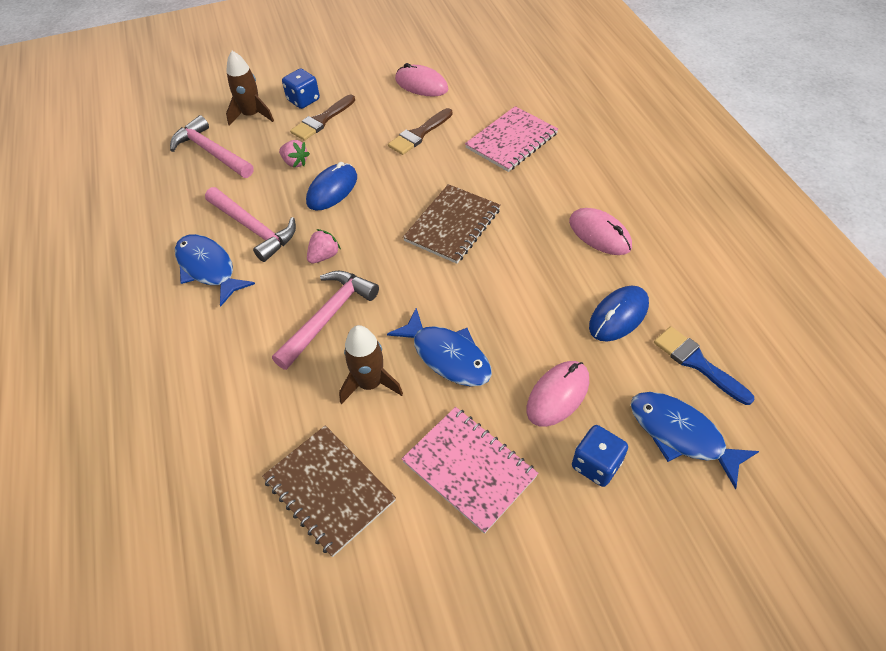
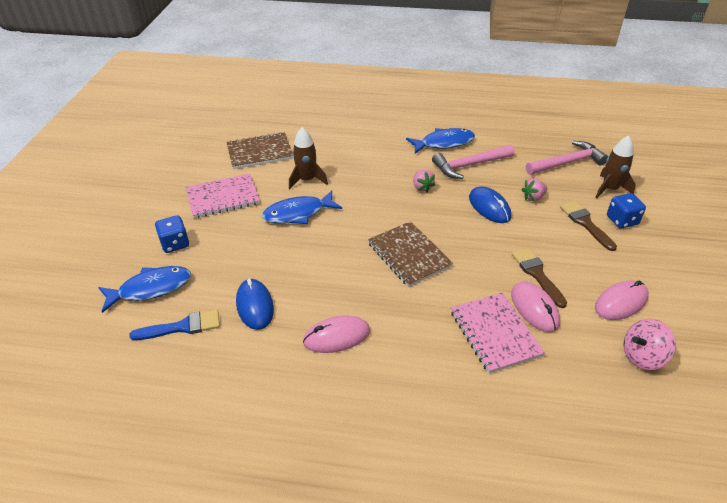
camera: 115 degrees right, 10 degrees down
pink hammer [272,271,379,370] -> none
pink mouse [527,361,589,427] -> pink mouse moved to [511,281,560,332]
none -> pink spinning top [623,319,676,370]

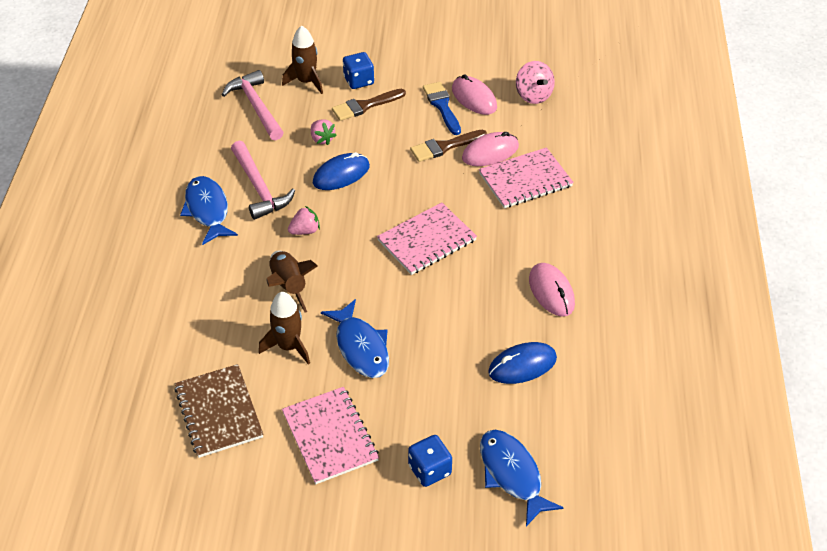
camera: 95 degrees left, 5 degrees up
blue brush [129,310,220,340] -> blue brush moved to [423,82,461,135]
brown notebook [368,221,453,287] -> pink notebook [377,202,477,275]
none -> brown rocket [266,250,318,313]

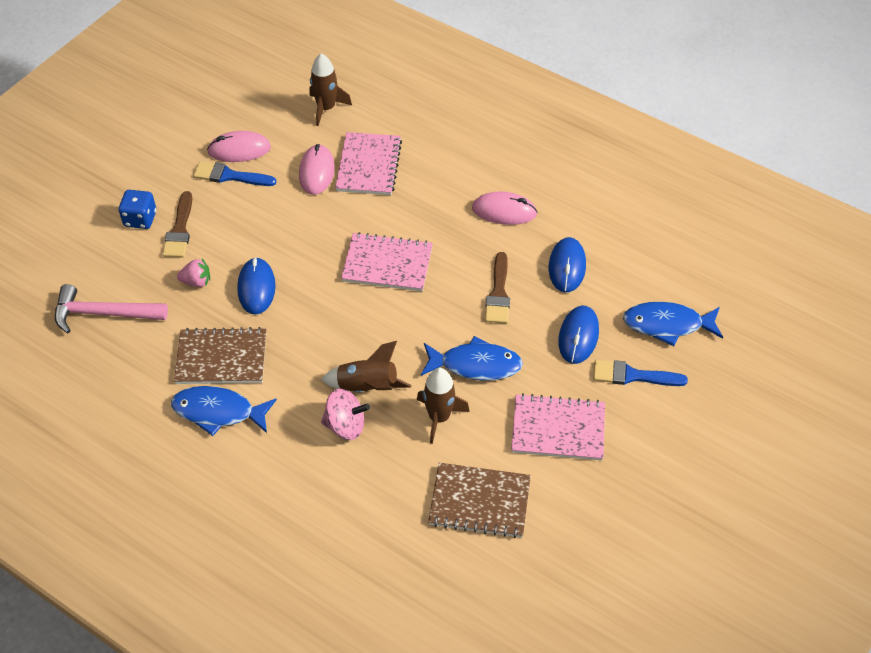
camera: 60 degrees left, 5 degrees up
pink hammer [231,141,295,220] -> brown notebook [174,327,266,384]
brown rocket [282,25,323,94] -> brown rocket moved to [310,53,352,126]
pink strawberry [288,206,320,235] -> none
pink notebook [377,202,477,275] -> pink notebook turned 75 degrees counterclockwise [341,232,433,291]
blue dice [408,435,452,487] -> blue brush [593,360,688,386]
brown brush [410,130,487,162] -> brown brush moved to [485,252,510,324]
pink spinning top [516,61,555,104] -> pink spinning top moved to [321,389,370,440]
none -> blue mouse [558,306,599,364]

